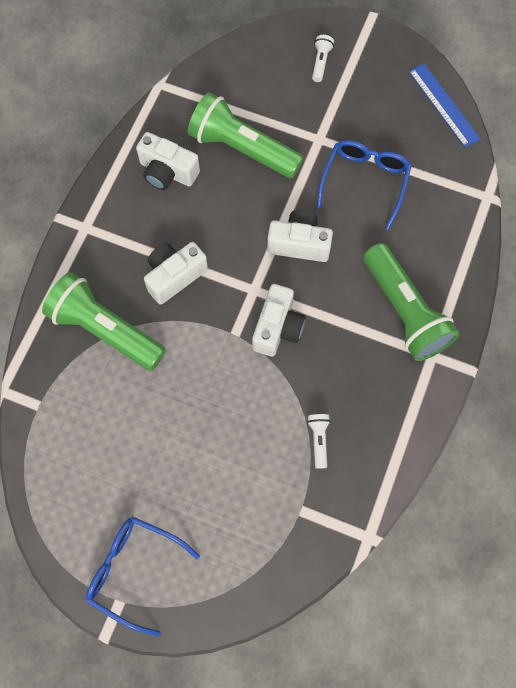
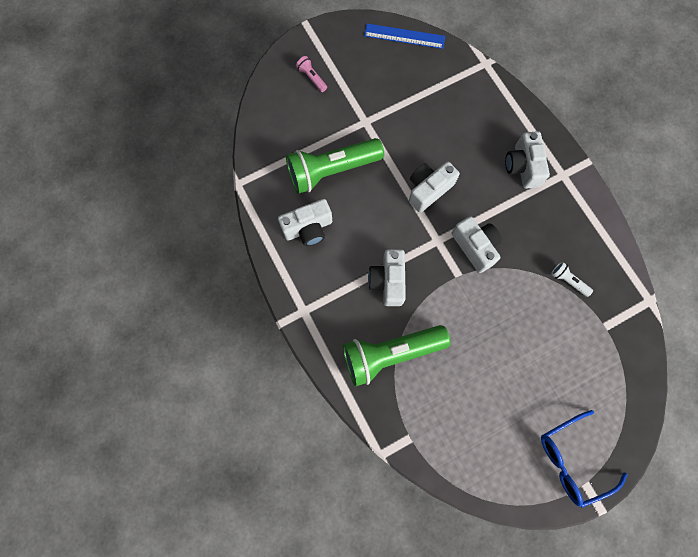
camera: 50 degrees left, 5 degrees up
white flashlight [312,35,334,82] -> pink flashlight [296,56,327,92]
blue glasses [317,140,411,230] -> none
green flashlight [363,243,459,361] -> white camera [505,131,550,189]

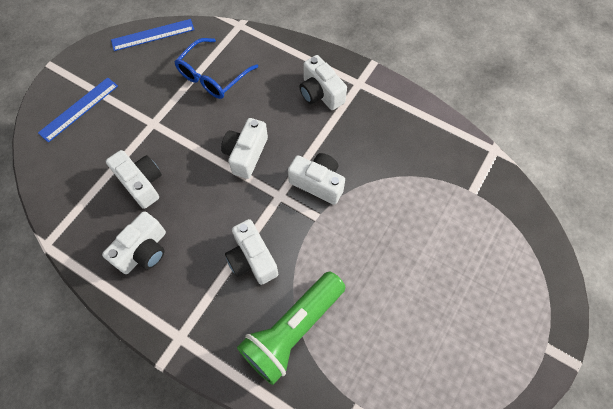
camera: 30 degrees left, 10 degrees down
green flashlight [286,138,384,194] -> white camera [106,150,162,209]
pink flashlight [296,56,327,92] -> blue ruler [38,77,118,143]
blue glasses [541,410,627,508] -> blue glasses moved to [174,38,258,99]
white flashlight [551,262,593,297] -> none

